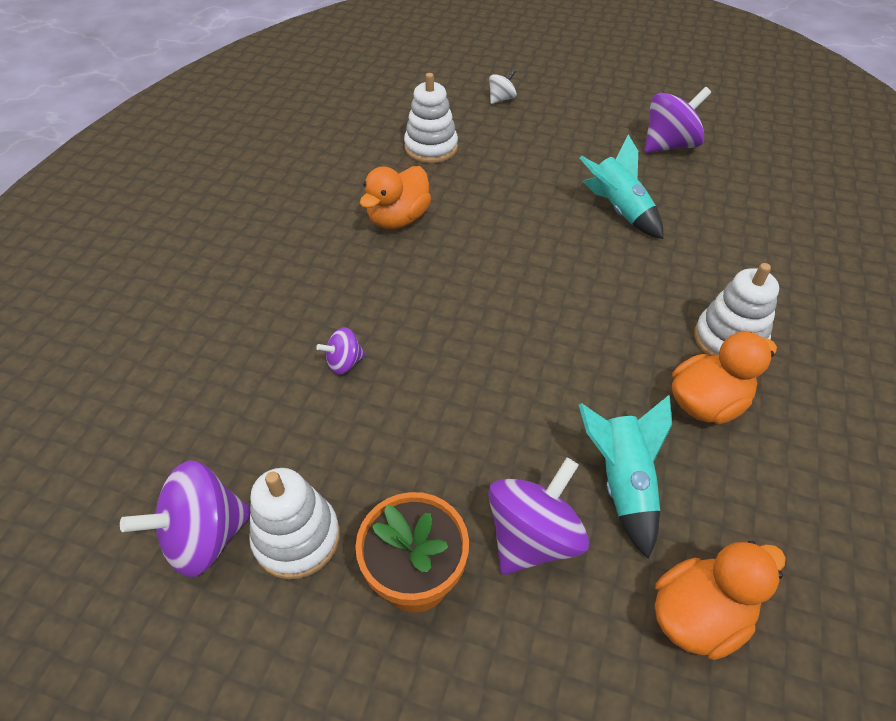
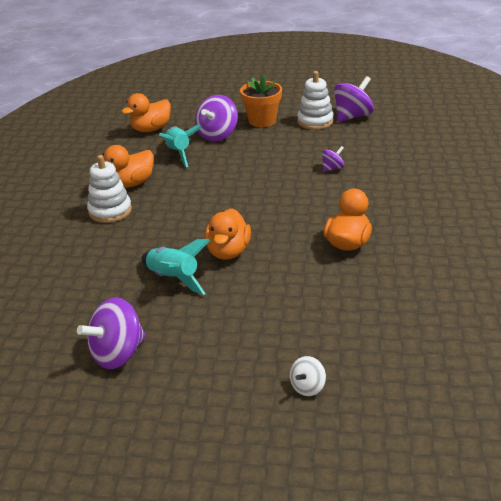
camera: 170 degrees right, 15 degrees down
white stacking toy [404,73,458,163] -> none
none -> orange duck [205,208,251,260]

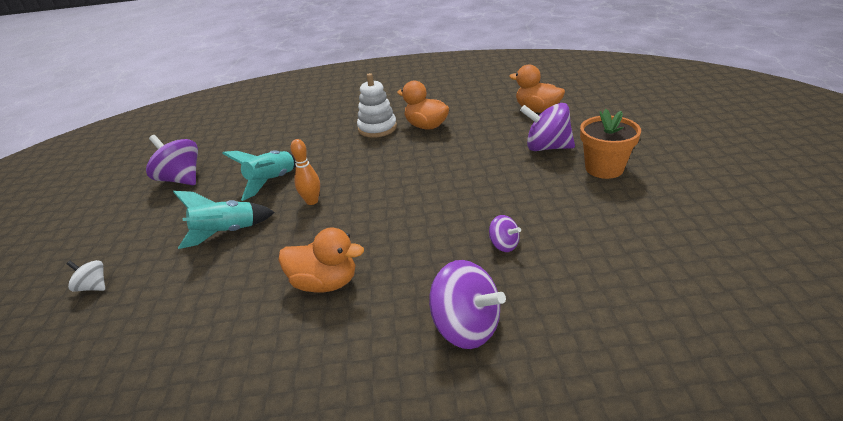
camera: 80 degrees right, 0 degrees up
turquoise rocket [159,125,202,167] -> turquoise rocket moved to [173,191,275,249]
orange duck [205,208,251,260] -> orange bowling pin [290,139,320,205]
white stacking toy [297,71,334,130] -> none
purple spinning top [334,76,374,122] -> purple spinning top moved to [429,260,506,349]

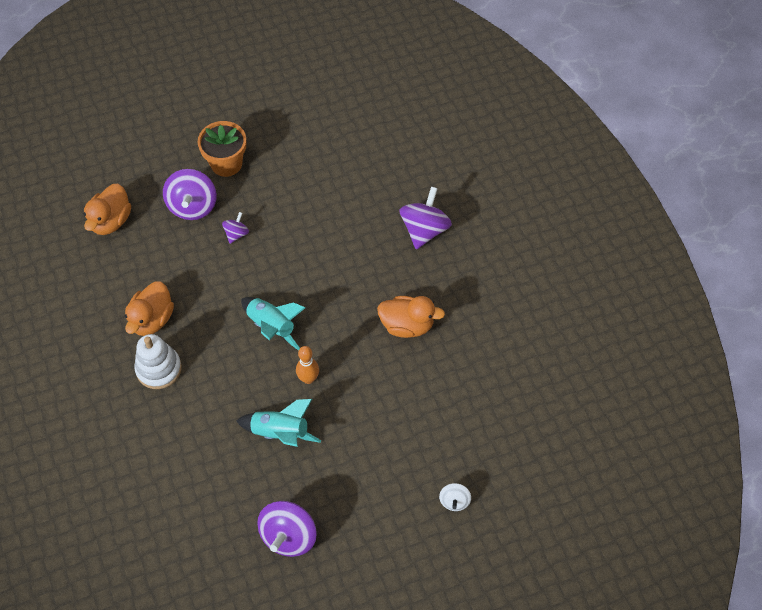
camera: 110 degrees left, 25 degrees up
turquoise rocket [173,191,275,249] -> turquoise rocket moved to [241,297,306,351]
orange duck [278,228,364,292] -> orange duck turned 105 degrees clockwise [377,296,445,338]
purple spinning top [489,215,521,252] -> purple spinning top moved to [222,212,249,244]

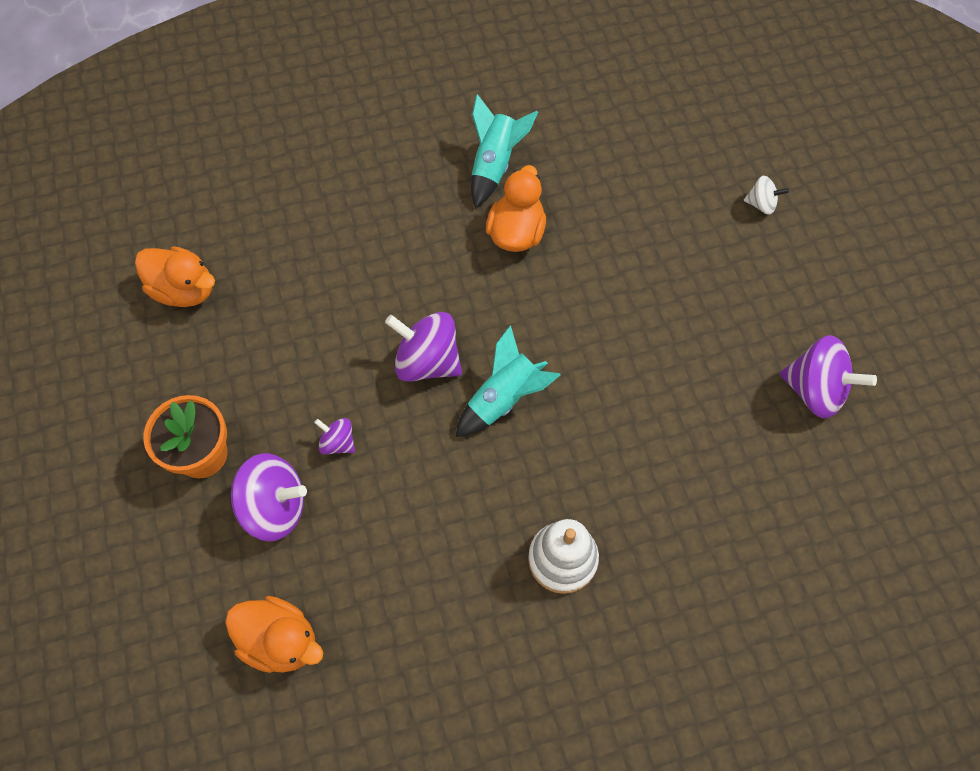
camera: 85 degrees left, 5 degrees up
orange duck [125,281,174,336] -> orange duck moved to [135,246,215,307]
turquoise rocket [236,399,321,447] -> turquoise rocket moved to [471,94,538,208]
orange bowling pin [296,346,319,384] -> none
purple spinning top [400,187,452,249] -> purple spinning top moved to [385,312,462,382]

